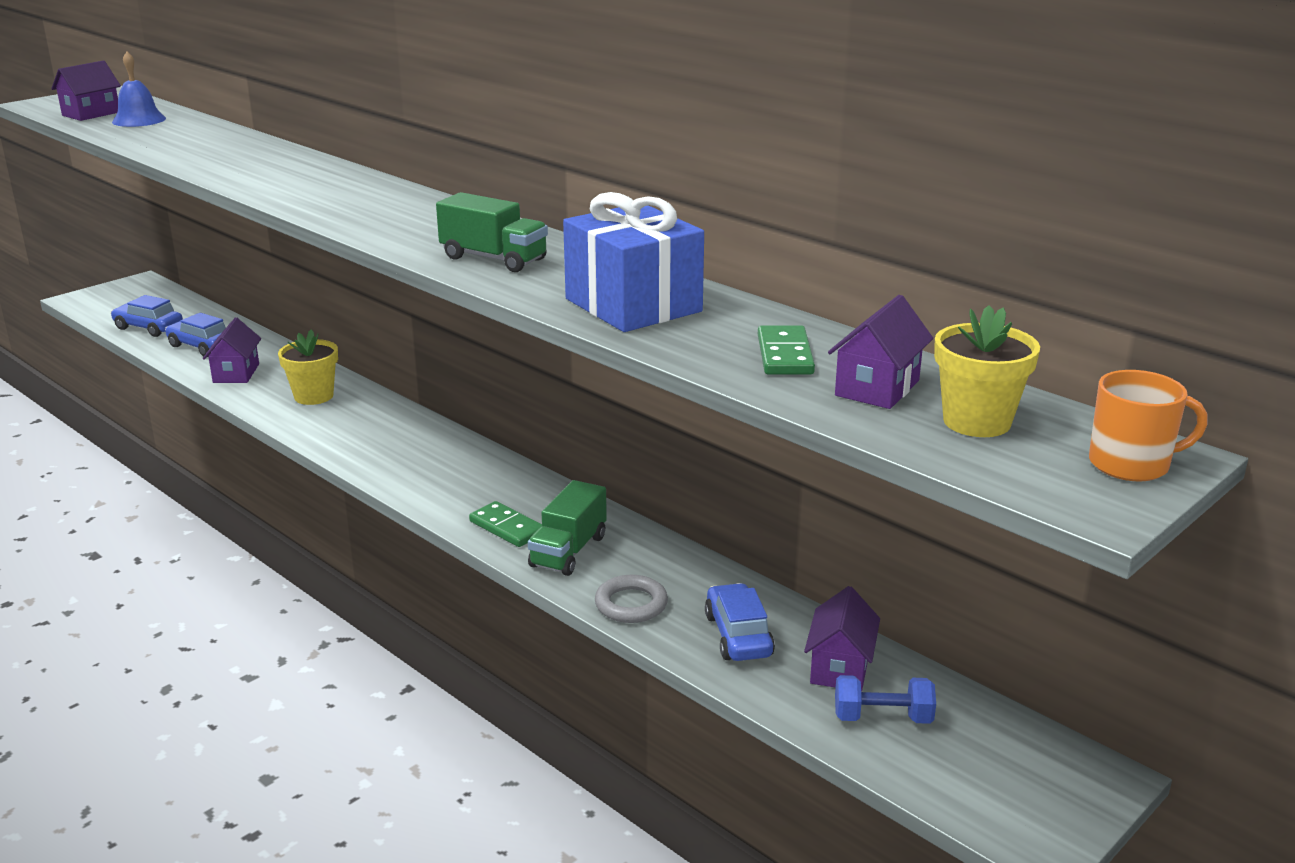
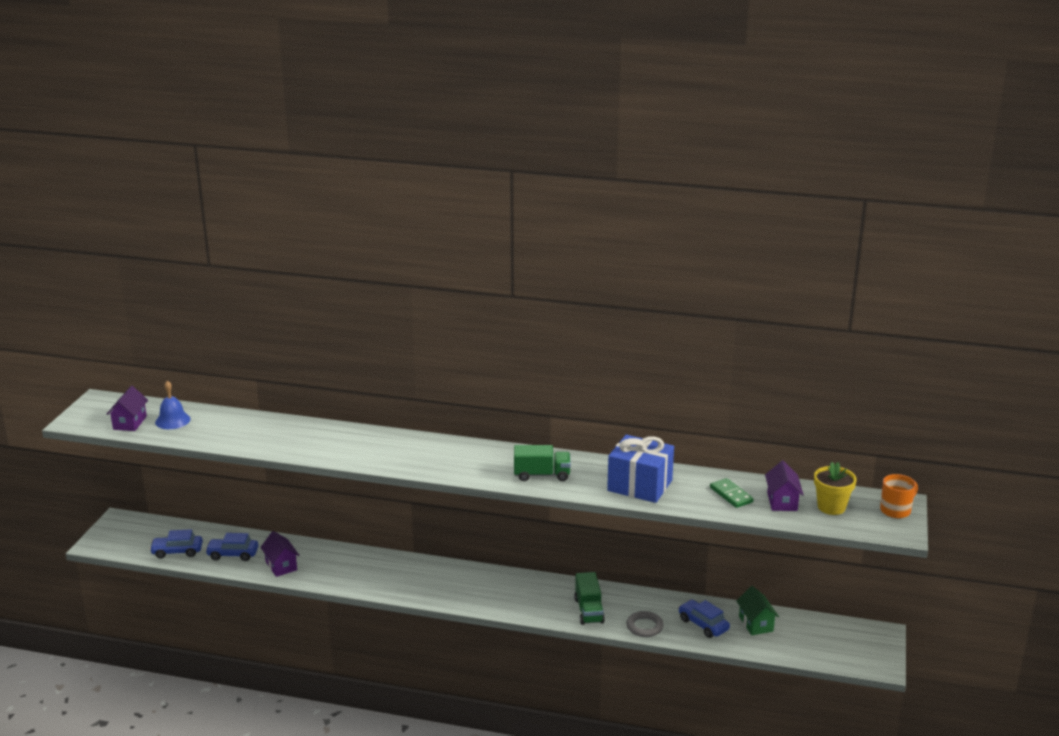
camera: 30 degrees left, 0 degrees up
yellow flower pot [278,329,338,405] -> none
green domino [469,501,542,547] -> none
purple house [804,586,880,692] -> green house [737,586,779,635]
blue dumbbell [835,675,936,724] -> none

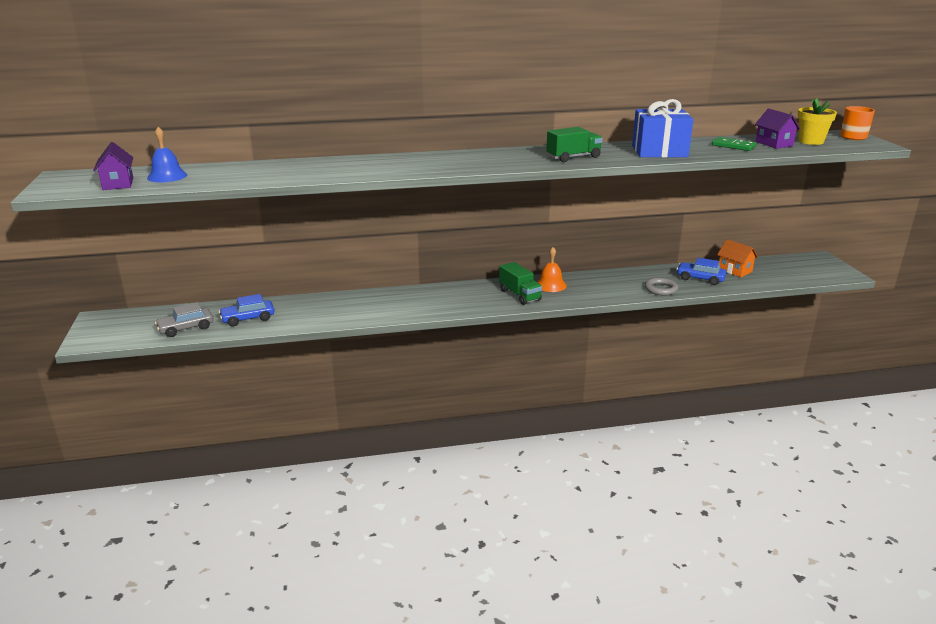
camera: 25 degrees left, 0 degrees up
blue car [149,529,203,559] -> grey car [155,302,214,337]
purple house [260,531,300,577] -> none
green truck [574,572,605,625] -> green truck moved to [499,262,542,305]
green house [737,586,779,635] -> orange house [717,239,758,277]
none -> orange bell [537,247,567,292]

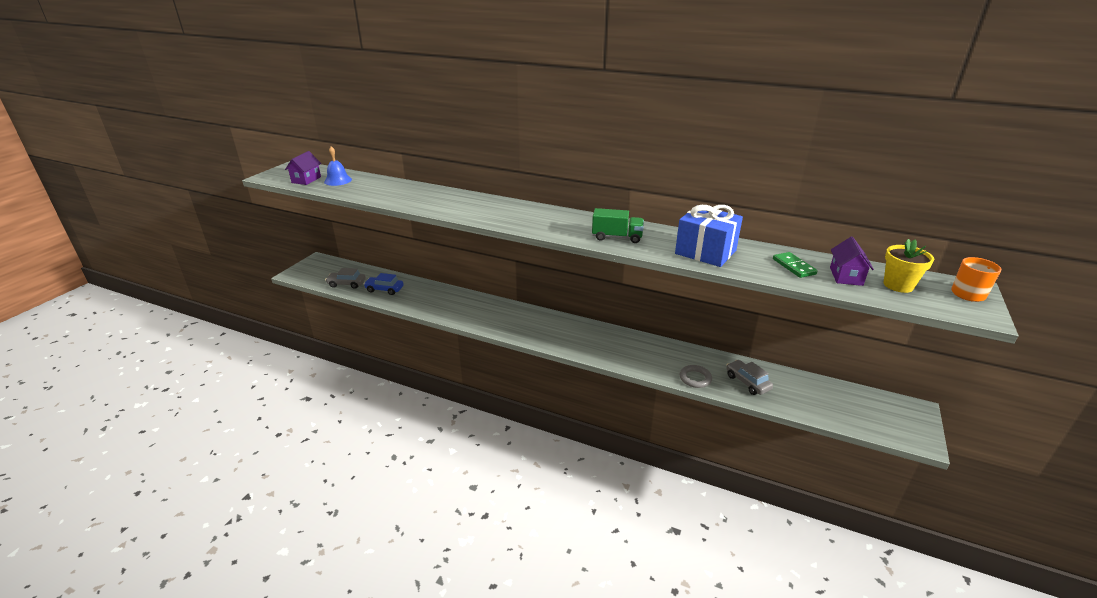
camera: 35 degrees right, 5 degrees up
green truck [499,262,542,305] -> none
orange bell [537,247,567,292] -> none
blue car [676,258,727,285] -> grey car [726,360,773,395]
orange house [717,239,758,277] -> none

